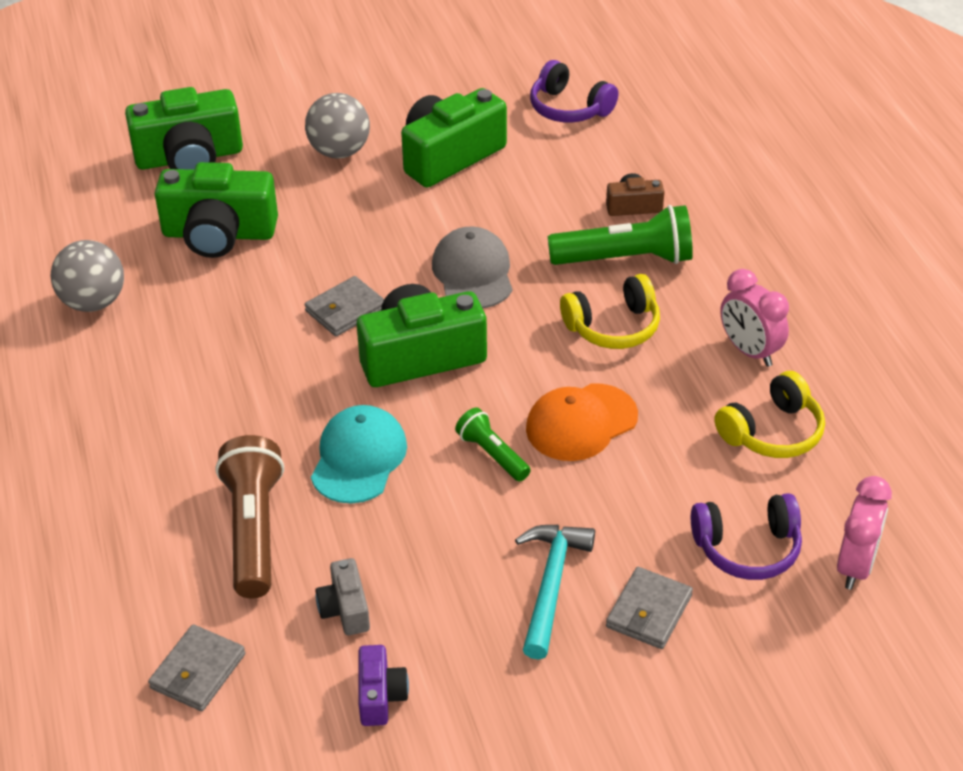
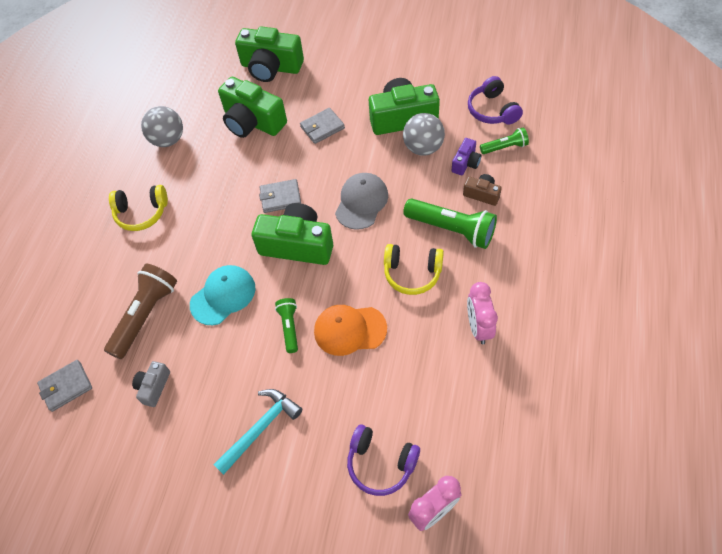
camera: 35 degrees right, 15 degrees up
grey ball [305,93,370,158] -> grey ball moved to [403,113,445,156]
purple camera [359,645,409,726] -> purple camera moved to [451,138,481,175]
grey wallet [606,567,693,649] -> grey wallet moved to [300,108,345,144]
yellow headphones [714,371,825,458] -> yellow headphones moved to [109,185,168,231]
none -> green flashlight [480,127,529,154]

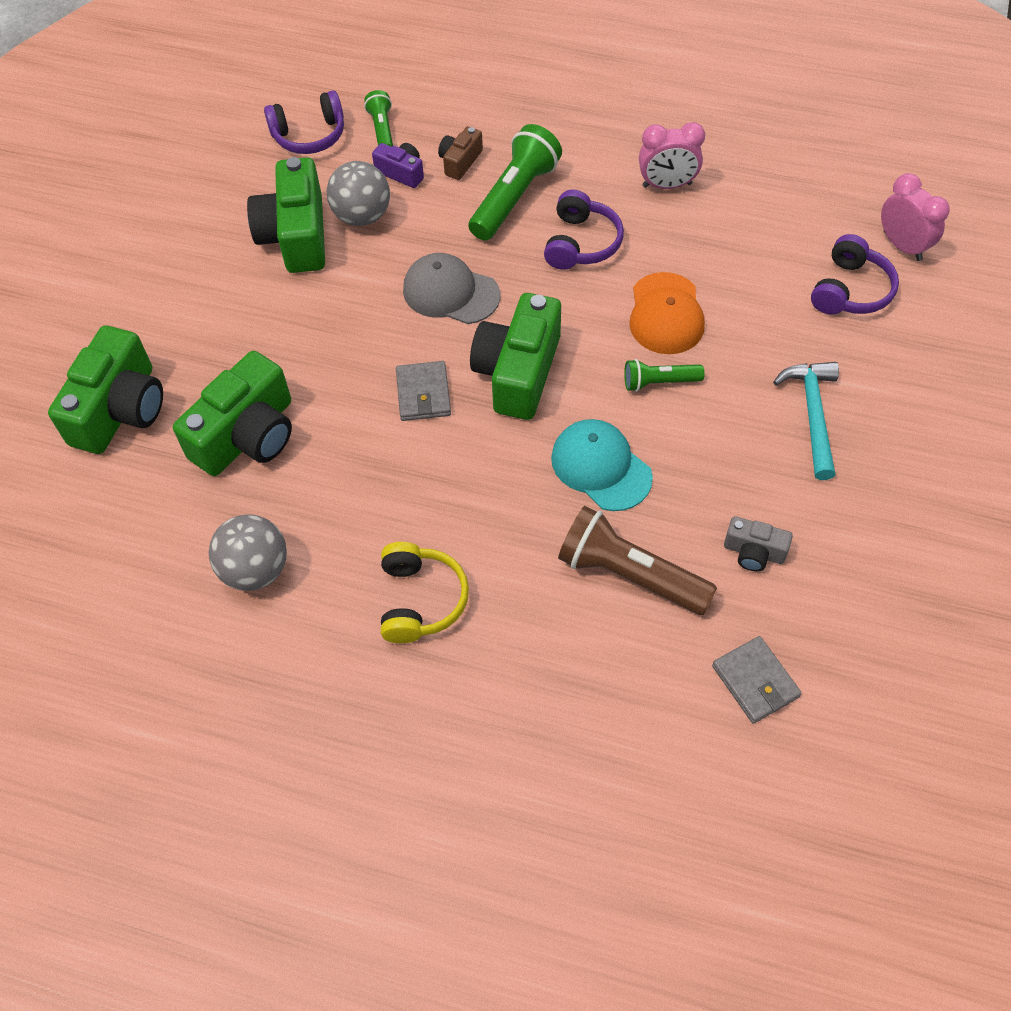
camera: 90 degrees left, 0 degrees up
turquoise hammer [213,389,302,475] -> turquoise hammer turned 45 degrees clockwise [773,362,839,480]
grey wallet [300,108,345,144] -> none
yellow headphones [384,244,444,295] -> purple headphones [544,190,624,270]

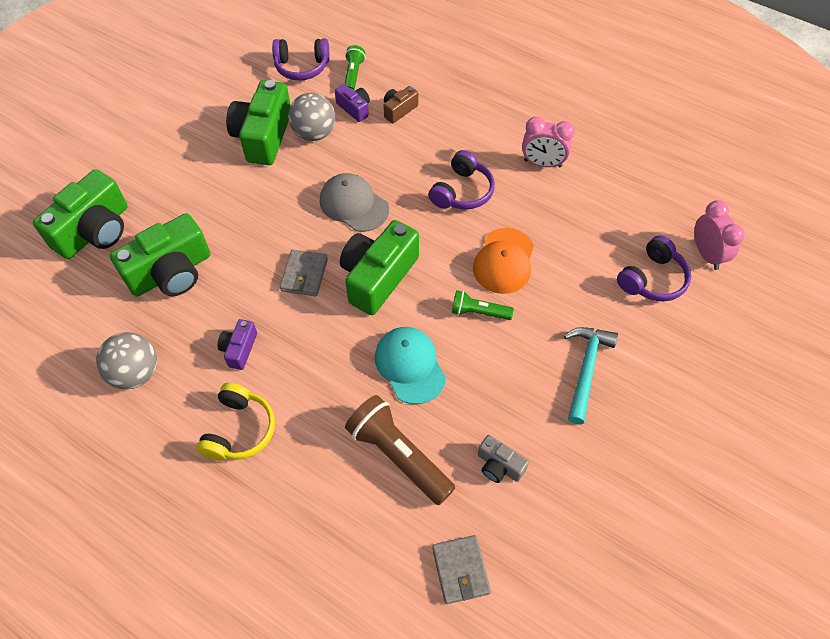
camera: 15 degrees right, 0 degrees up
green flashlight [468,124,562,241] -> none
none -> purple camera [218,319,257,370]

